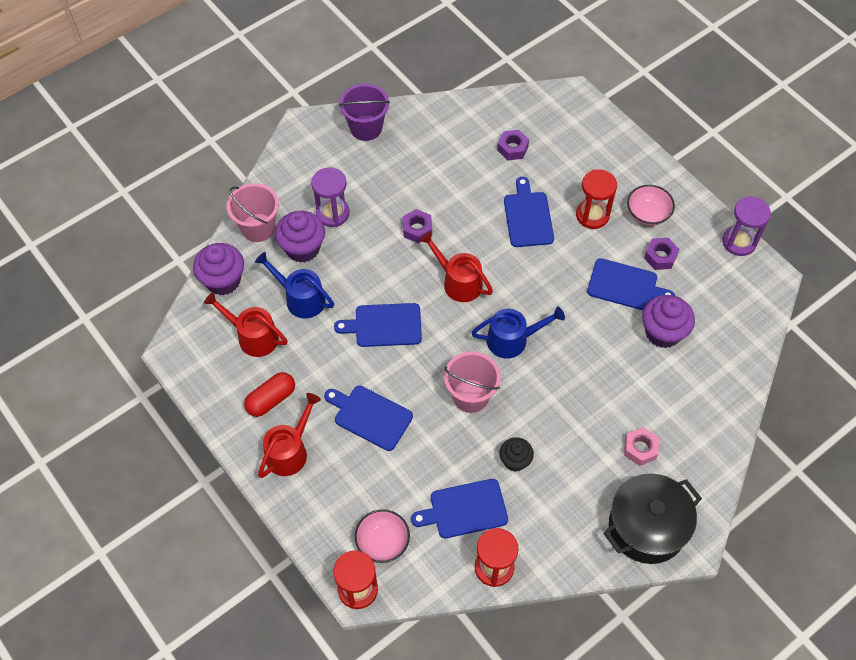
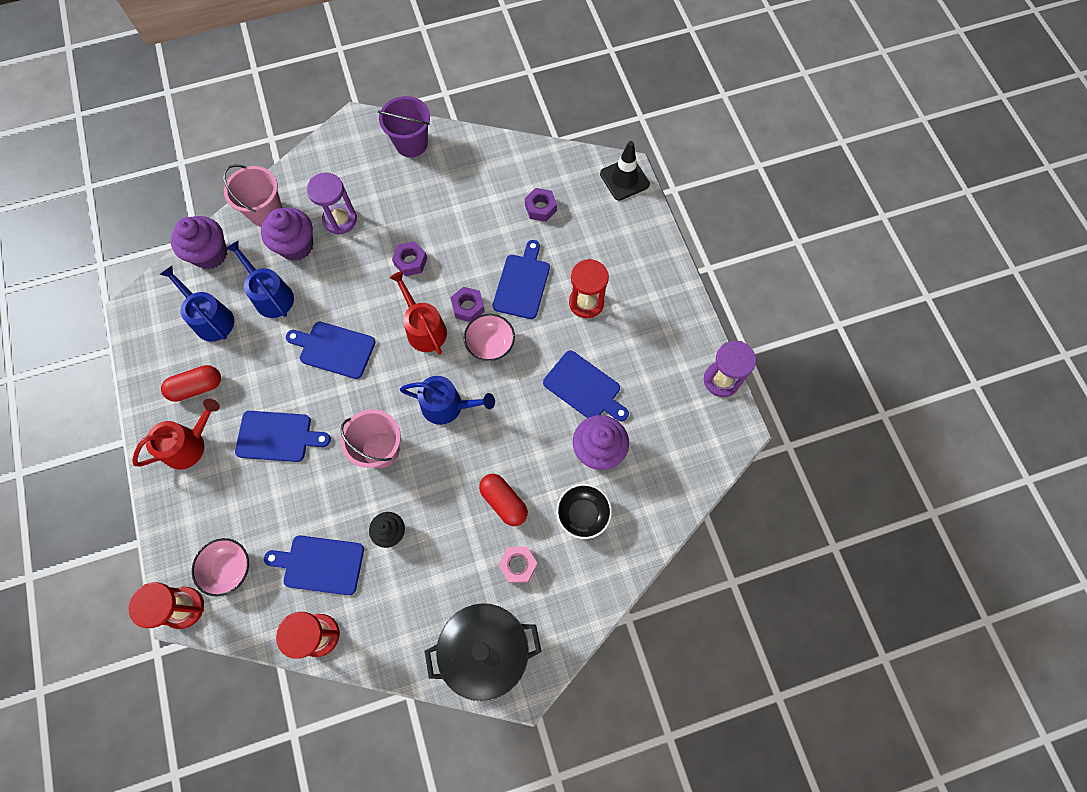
camera: 20 degrees right, 10 degrees up
red watering can [204,292,288,357] -> blue watering can [159,266,234,342]
blue cutting board [324,385,413,451] -> blue cutting board turned 135 degrees clockwise [235,411,331,462]
pink bowl [627,185,675,226] -> pink bowl moved to [464,314,515,361]
purple nut [644,238,679,270] -> purple nut moved to [451,287,485,322]
none -> red capsule [479,474,528,526]
none -> black bowl [556,484,612,539]
none -> black traffic cone [600,141,650,201]

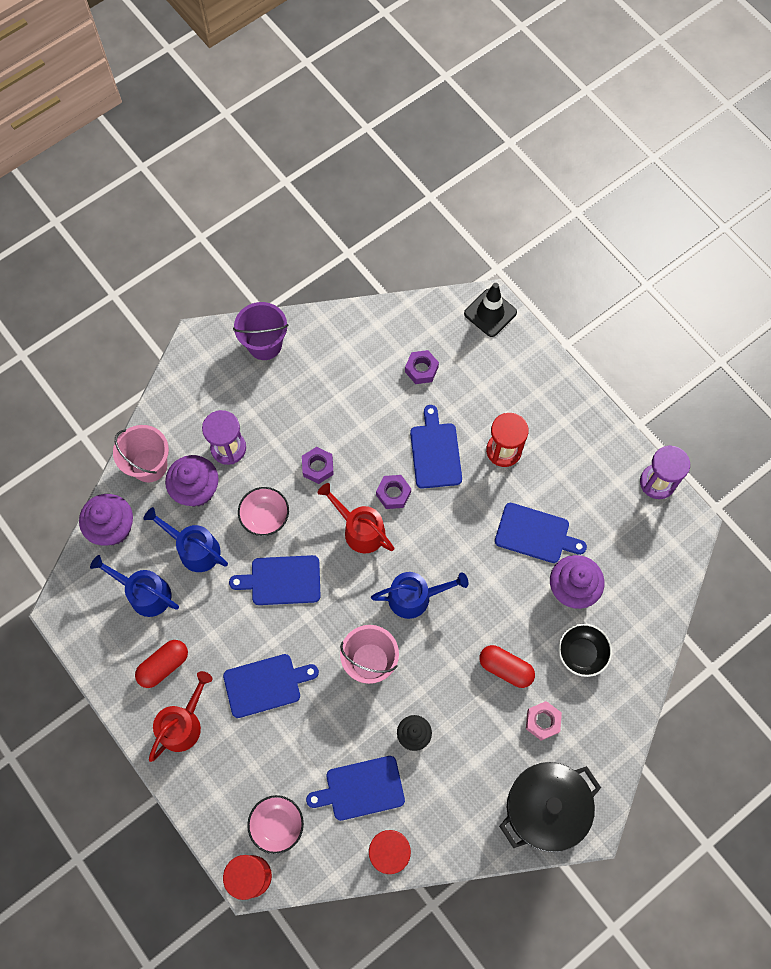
camera: 20 degrees left, 0 degrees up
pink bowl [464,314,515,361] -> pink bowl moved to [238,487,289,536]

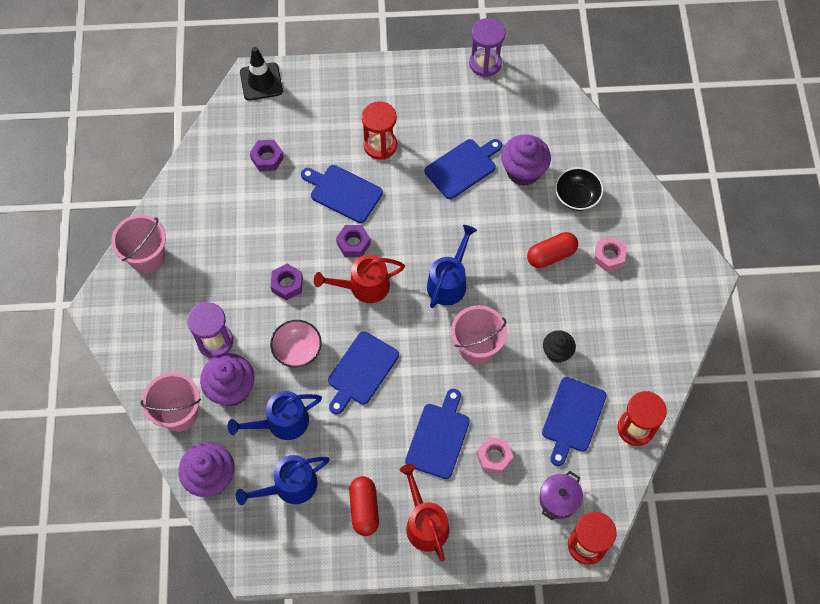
camera: 55 degrees left, 5 degrees down
purple bucket [233,302,288,360] -> pink bucket [111,215,166,273]
pink bowl [247,795,304,854] -> purple pot [539,471,583,520]
black pot [499,762,601,852] -> none
none -> pink nut [476,437,514,474]

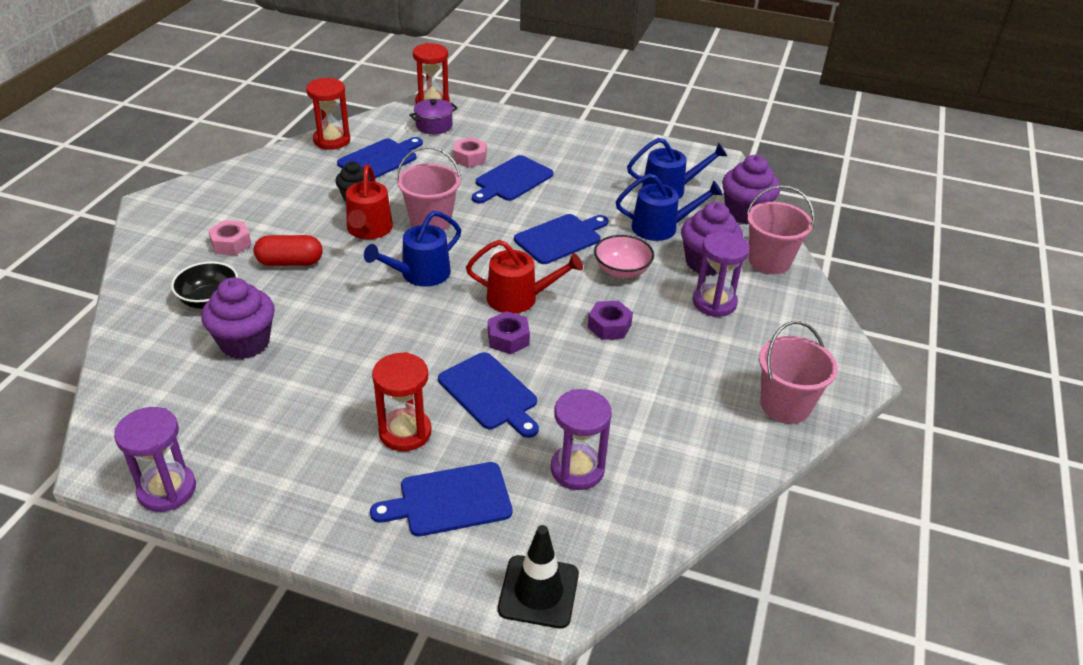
camera: 160 degrees left, 25 degrees down
purple nut [250,140,284,171] -> purple hourglass [551,389,612,490]
red capsule [349,476,379,536] -> none
red watering can [400,464,449,561] -> red watering can moved to [346,165,393,239]
blue cutting board [425,139,502,199] -> blue cutting board moved to [370,462,512,536]

